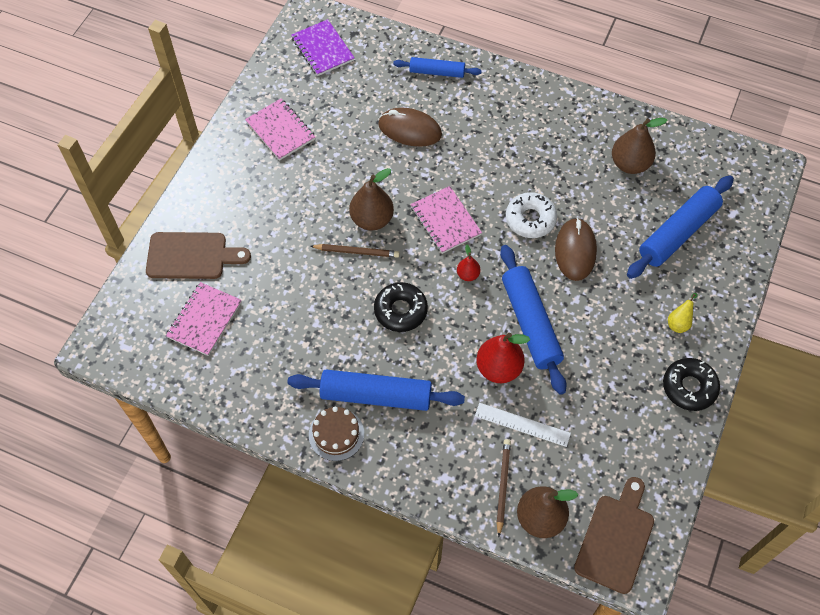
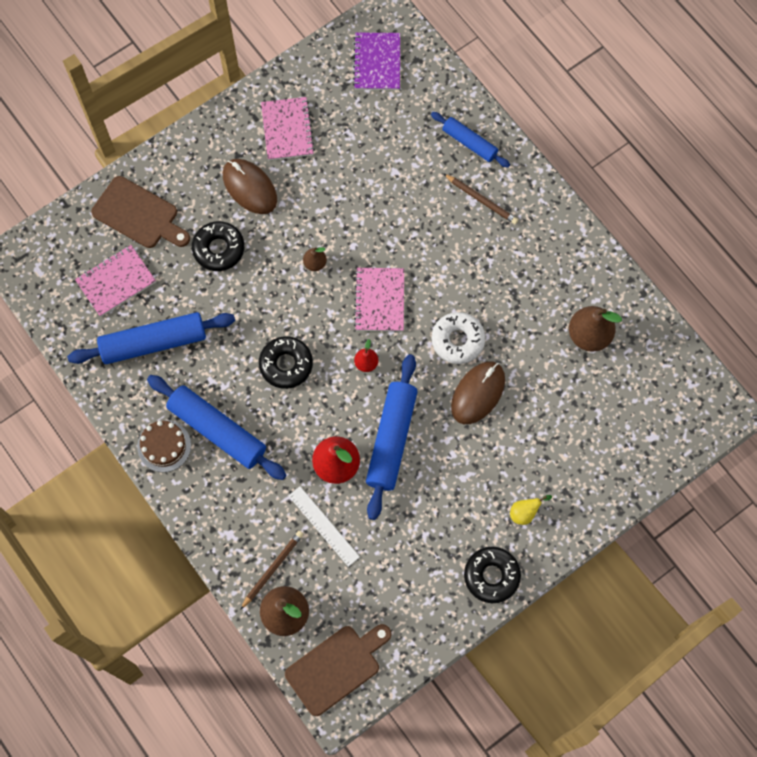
camera: 30 degrees right, 10 degrees up
brown pencil [310,244,400,258] -> brown pencil moved to [444,174,518,224]
brown pear [349,168,394,230] -> brown pear [303,247,327,271], size x0.52
brown mouse [378,108,442,147] -> brown mouse moved to [223,159,277,214]
blue rolling pin [627,175,734,279] -> blue rolling pin moved to [67,312,235,364]
none -> black donut [192,221,244,271]

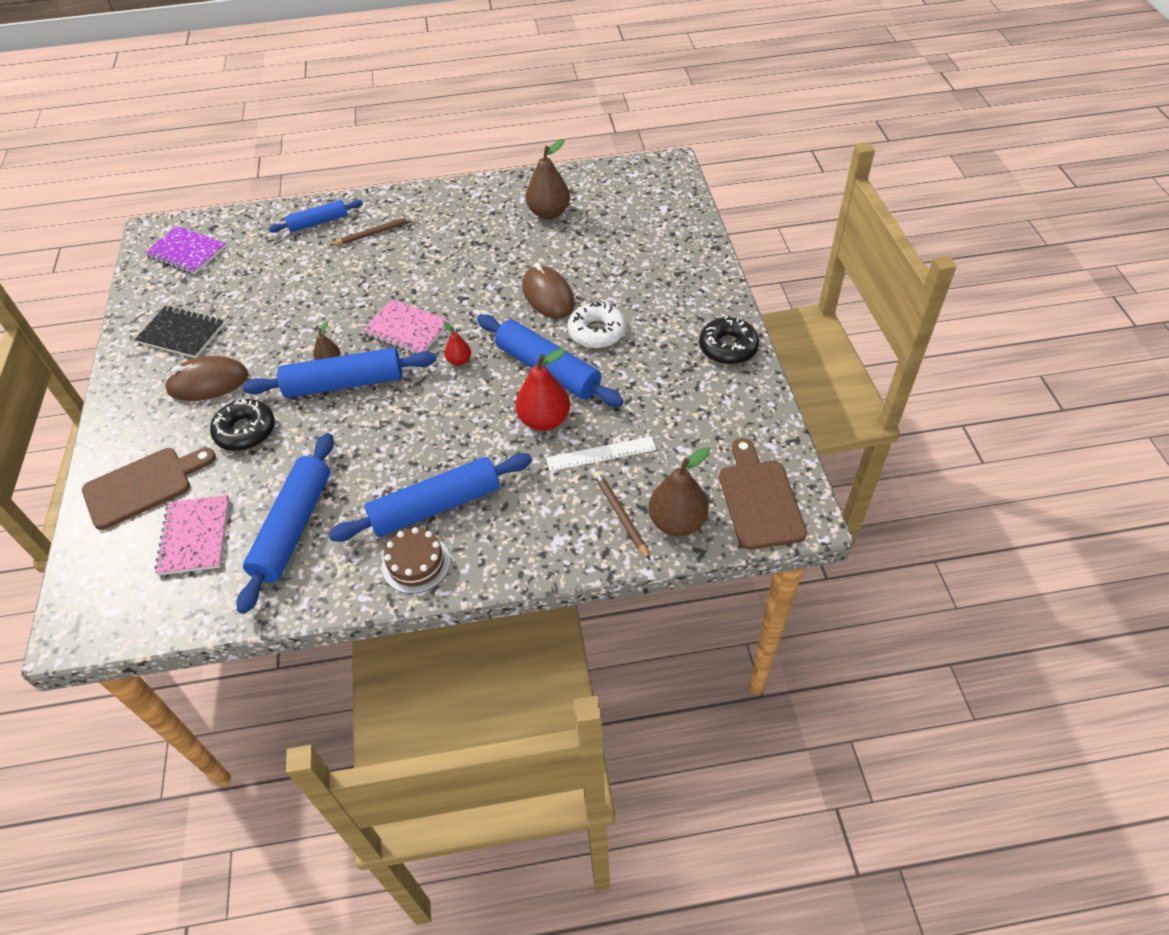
camera: 60 degrees left, 20 degrees down
black donut [259,336,313,389] -> none
pink notebook [261,97,315,160] -> black notebook [135,306,225,358]
white donut [432,312,485,364] -> white donut moved to [568,302,626,348]
yellow pear [510,495,552,525] -> none
none -> blue rolling pin [243,348,436,398]

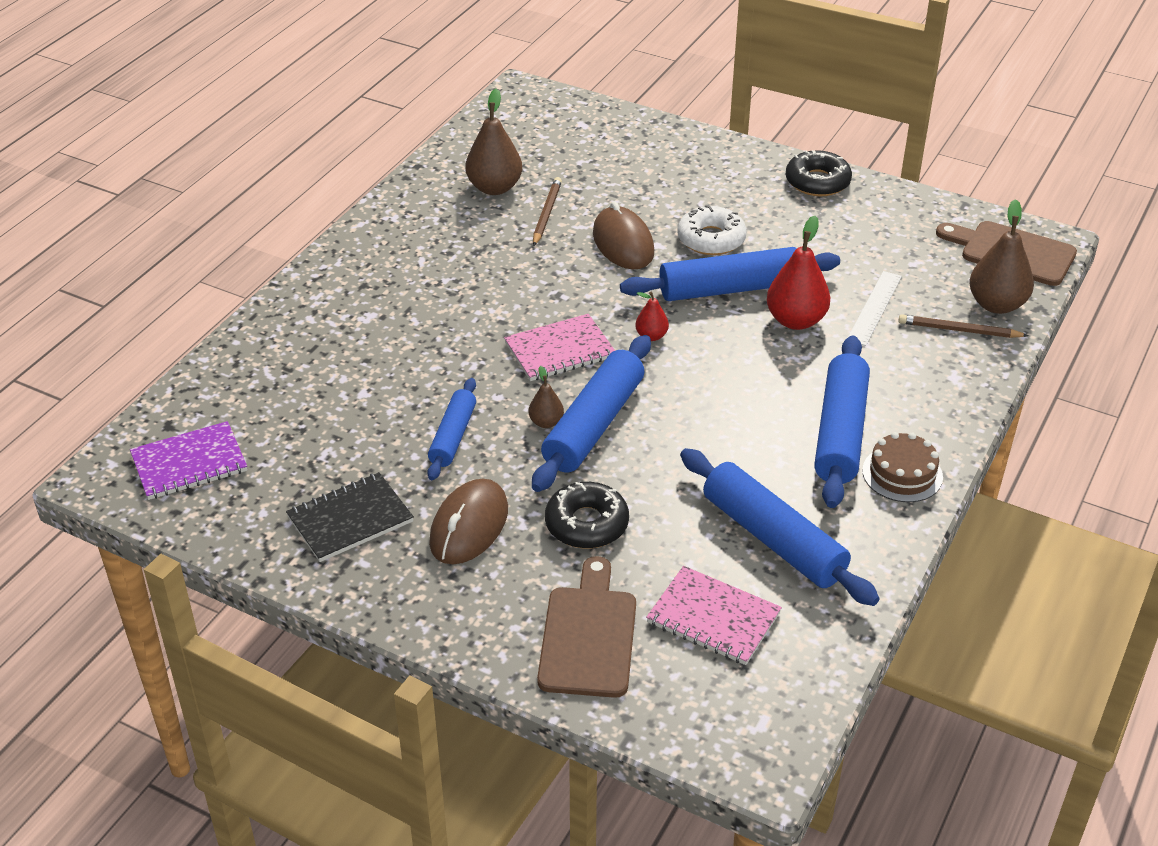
camera: 55 degrees left, 10 degrees down
blue rolling pin [268,200,363,233] -> blue rolling pin moved to [427,378,476,480]
brown pencil [330,215,416,246] -> brown pencil moved to [533,177,562,246]
brown mouse [522,262,575,319] -> brown mouse turned 60 degrees clockwise [593,201,654,269]

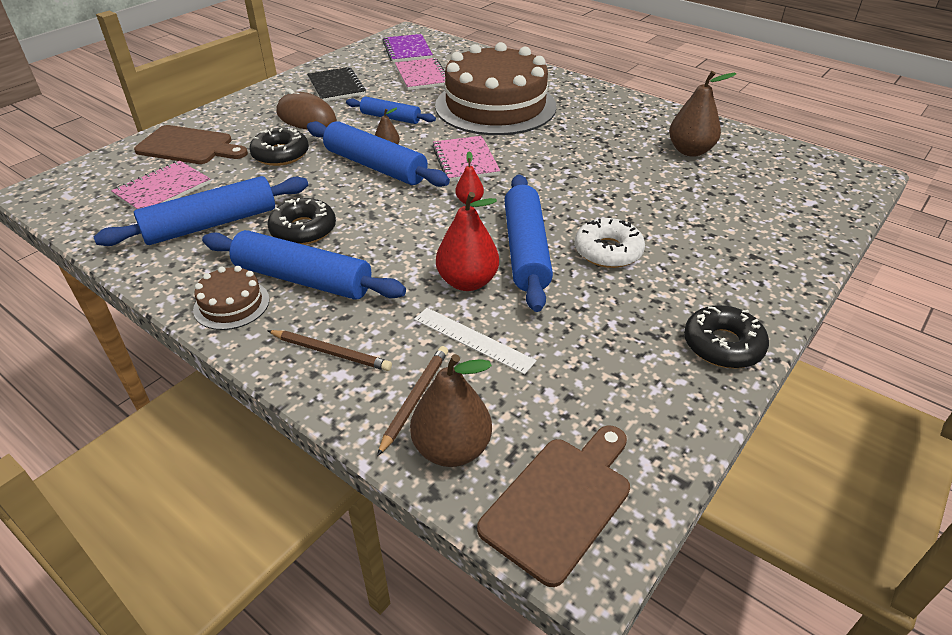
camera: 100 degrees right, 0 degrees up
brown pencil [533,177,562,246] -> brown pencil moved to [267,330,392,371]
brown mouse [593,201,654,269] -> none
none -> black donut [267,198,336,245]
none -> pink notebook [395,58,445,90]
none -> brown cake [435,42,557,135]

